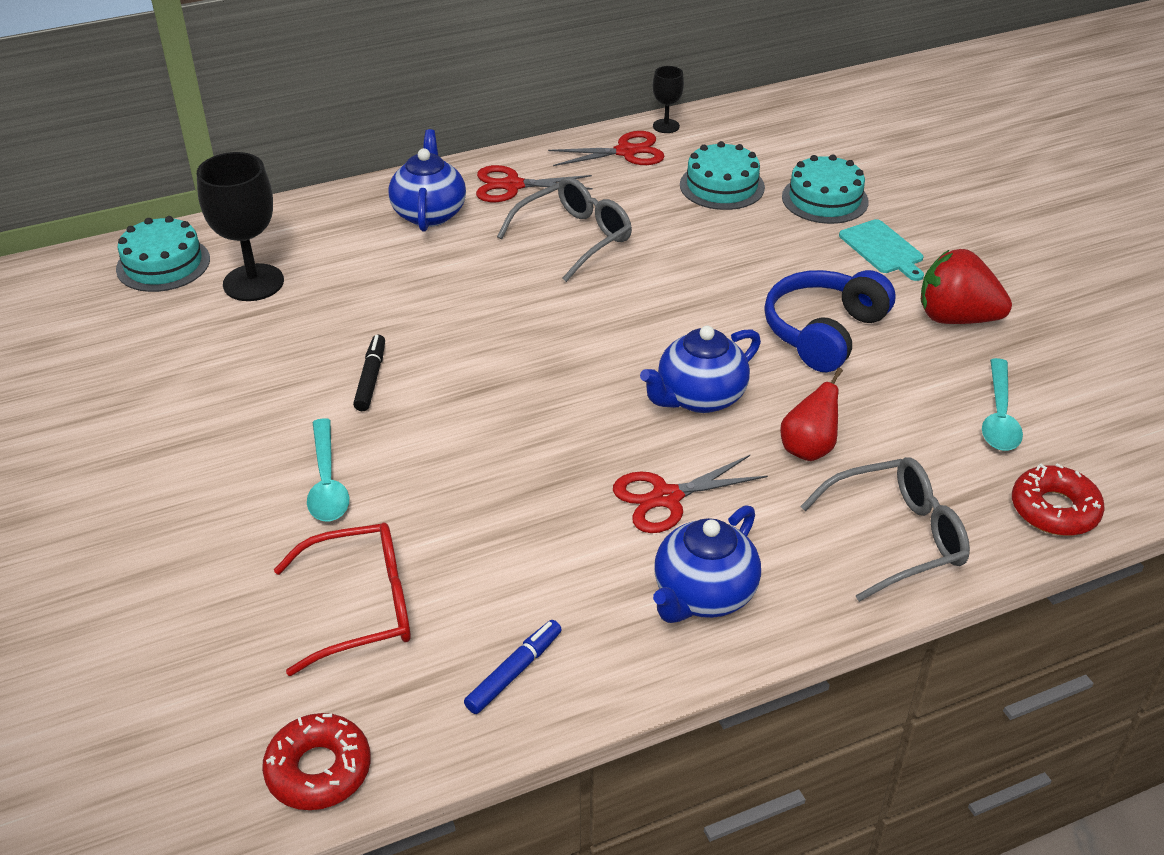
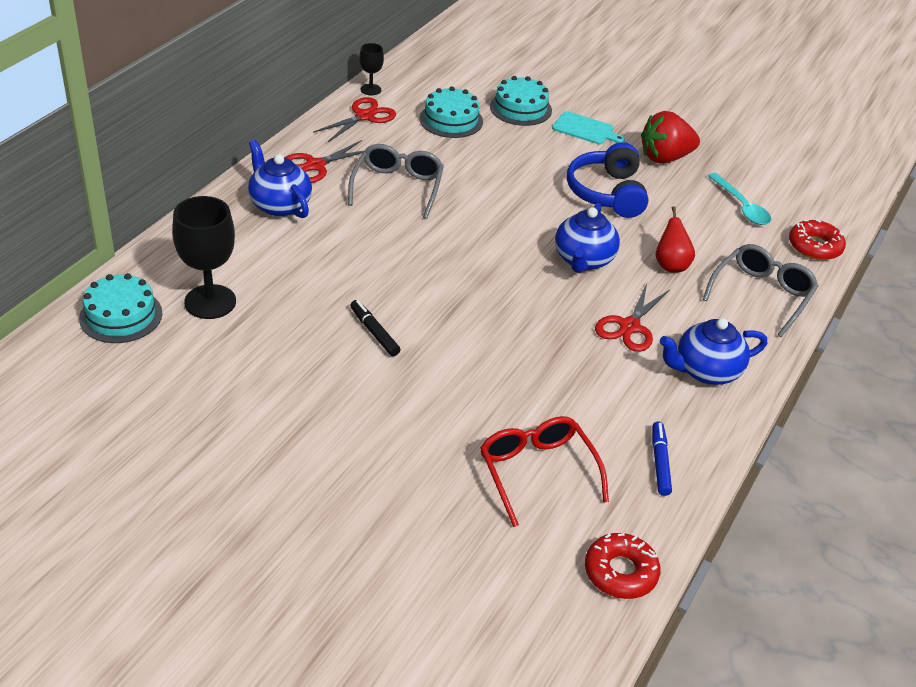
camera: 40 degrees left, 0 degrees up
red glasses [274,522,411,676] -> red glasses turned 60 degrees counterclockwise [480,416,609,527]
turquoise spoon [307,418,349,521] -> none
blue teapot [653,505,761,623] -> blue teapot turned 75 degrees clockwise [660,318,767,385]

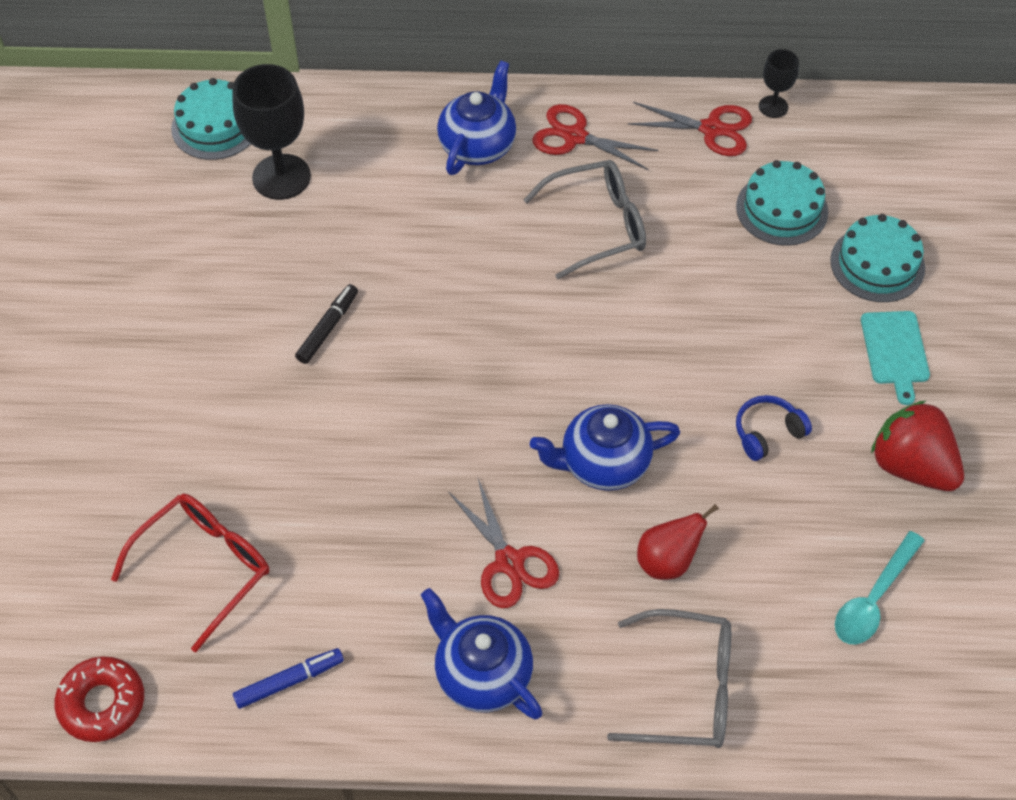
camera: 65 degrees right, 15 degrees up
blue headphones [567,142,648,218] -> blue headphones [736,395,812,461], size x0.54
red scissors [595,284,670,352] -> red scissors turned 120 degrees counterclockwise [448,479,559,608]
red donut [789,219,846,260] -> none

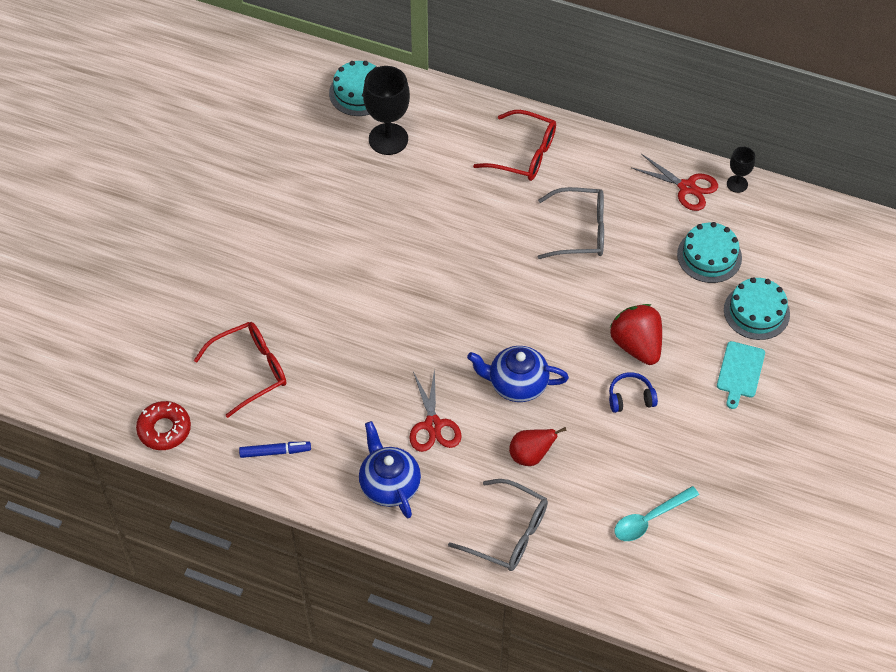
camera: 20 degrees right, 0 degrees up
black marker [295,284,358,364] -> none
blue teapot [437,60,516,175] -> red glasses [473,110,556,181]
red scissors [532,104,658,170] -> none
red strawberry [871,401,964,491] -> red strawberry moved to [610,304,662,365]

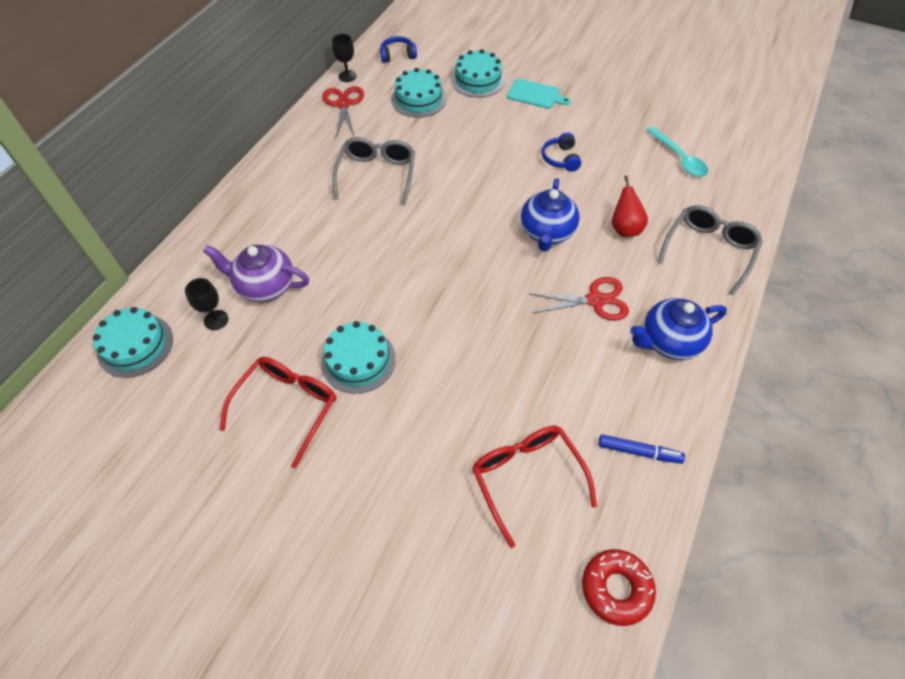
camera: 85 degrees left, 0 degrees up
blue marker [239,442,311,458] -> blue marker turned 105 degrees clockwise [598,434,685,464]
black goblet [363,66,410,155] -> black goblet [185,278,228,330], size x0.52
red glasses [473,110,556,181] -> red glasses moved to [220,357,336,468]
red strawberry [610,304,662,365] -> none
red scissors [632,154,718,211] -> red scissors turned 45 degrees counterclockwise [322,86,364,137]
none -> purple teapot [203,245,309,302]
none -> turquoise cake [321,321,396,394]
none -> blue headphones [380,36,417,63]

